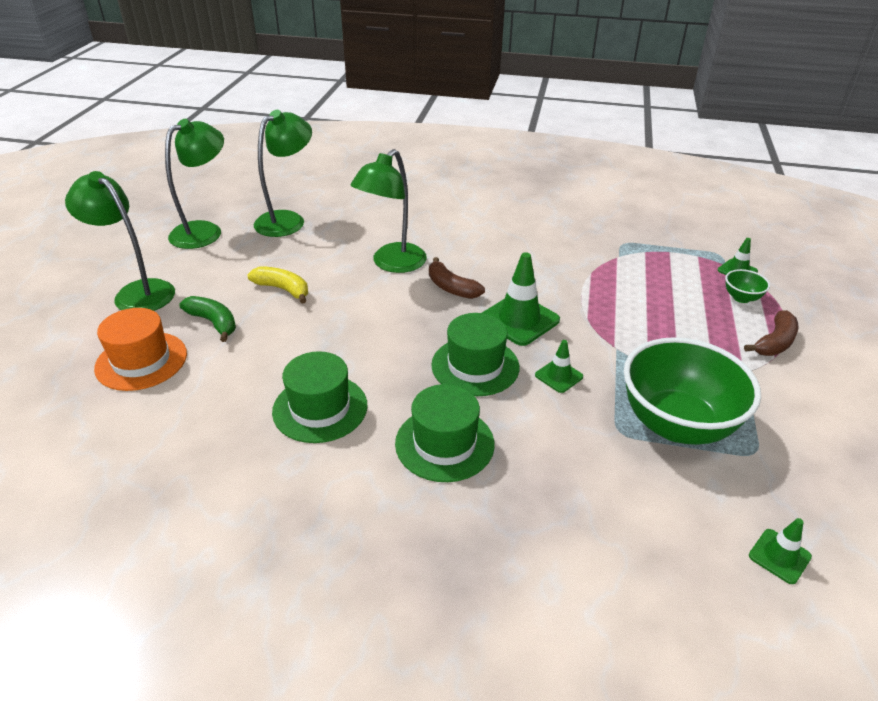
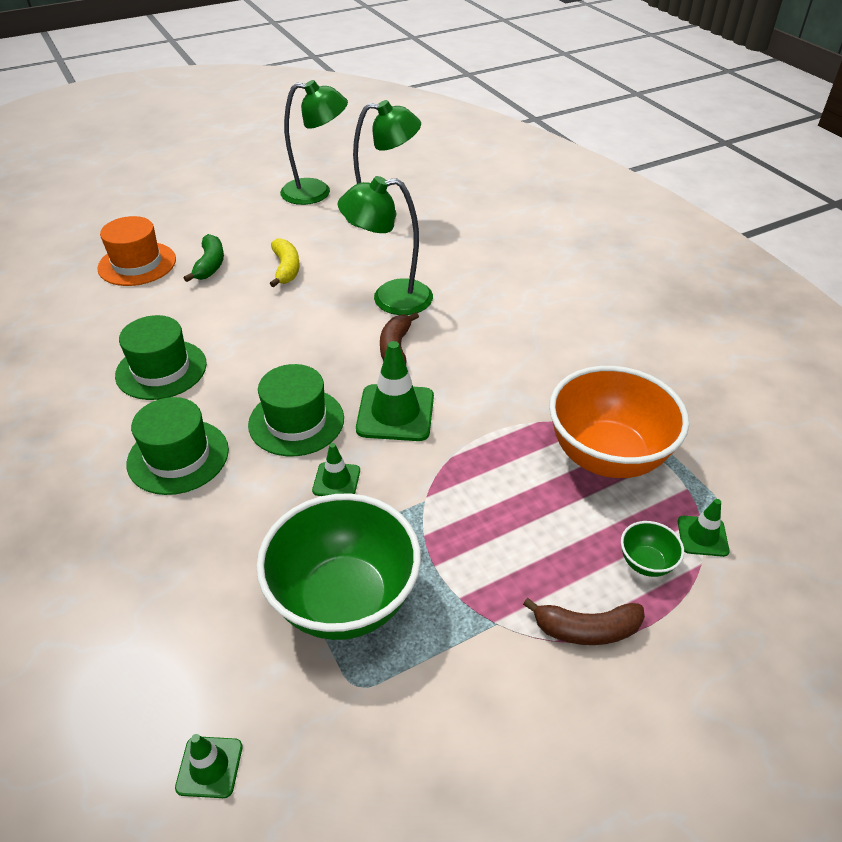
camera: 50 degrees right, 5 degrees up
green lamp [65,171,175,311] -> none
none -> orange bowl [549,366,689,478]

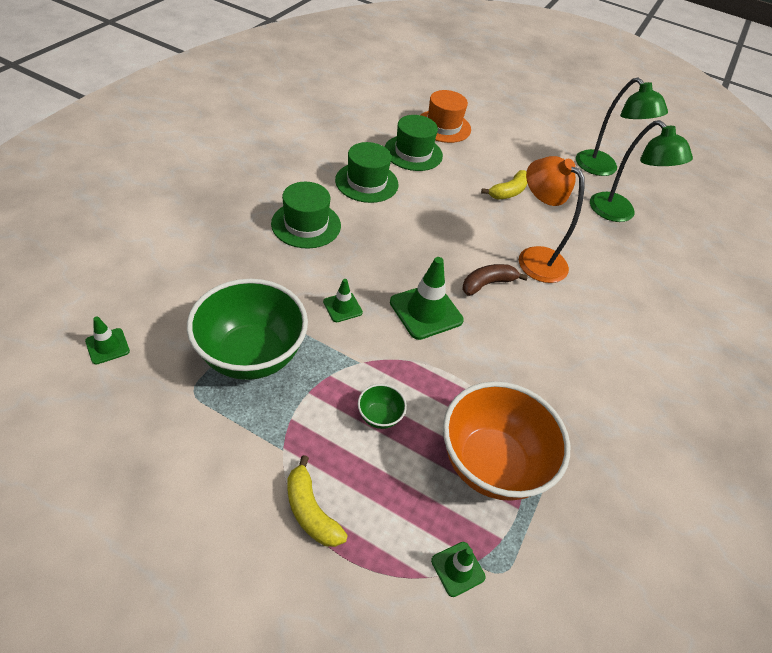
camera: 50 degrees right, 5 degrees up
green banana [184,234,224,282] -> none
green hat [248,364,344,456] -> green hat moved to [385,115,443,171]
green lamp [338,176,433,315] -> orange lamp [519,156,585,283]
brown banana [523,598,645,645] -> yellow banana [287,455,348,547]
green bowl [621,521,684,577] -> green bowl moved to [358,384,407,429]

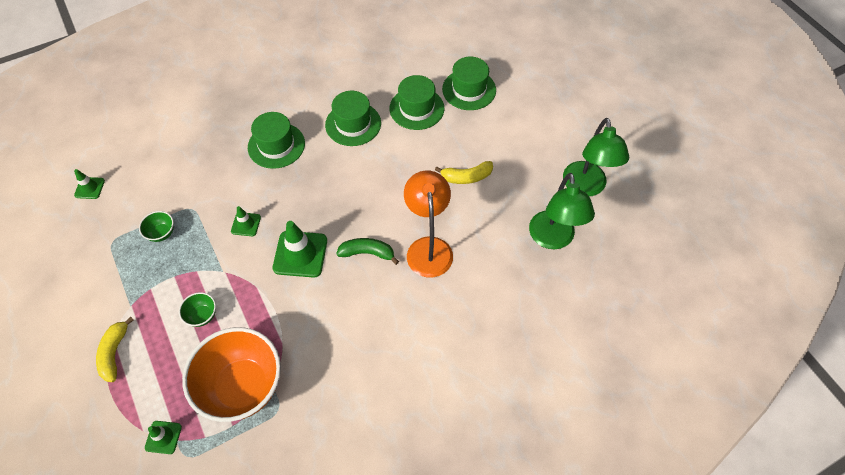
camera: 40 degrees right, 10 degrees up
green bowl [187,279,308,380] -> green bowl [139,211,174,242], size x0.41
orange hat [421,90,471,143] -> green hat [442,57,496,110]
brown banana [462,264,528,296] -> green banana [336,238,399,265]

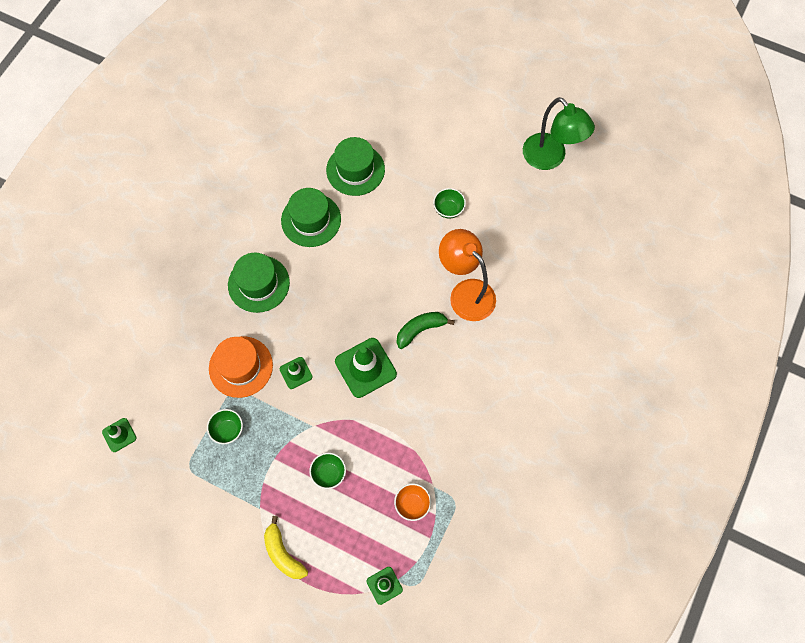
camera: 35 degrees left, 10 degrees up
orange bowl [182,327,281,422] -> orange bowl [394,483,431,521], size x0.41
yellow banana [435,161,493,184] -> green bowl [433,188,466,219]
green hat [442,57,496,110] -> none
green lamp [529,173,595,249] -> none
none -> orange hat [209,336,273,398]

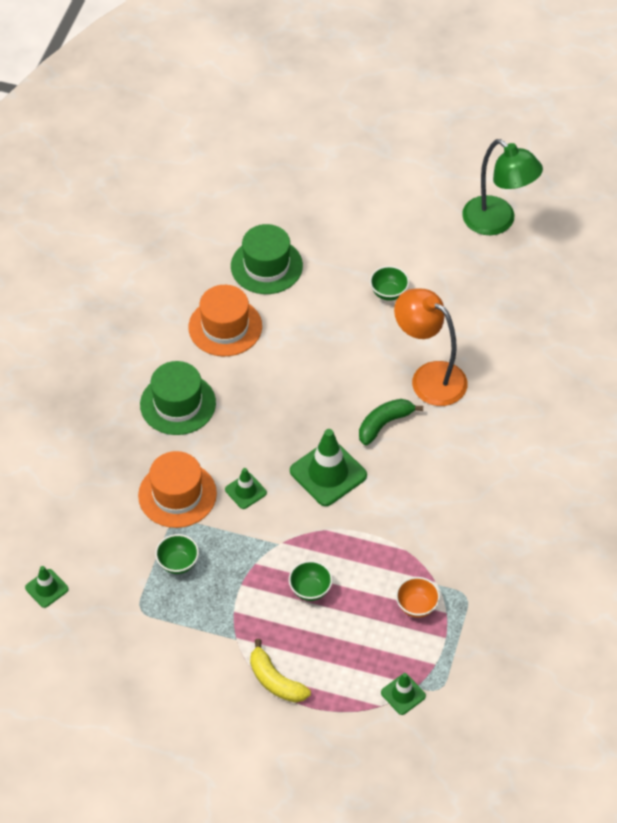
camera: 10 degrees left, 15 degrees down
green hat [281,188,341,247] -> orange hat [189,285,262,356]

